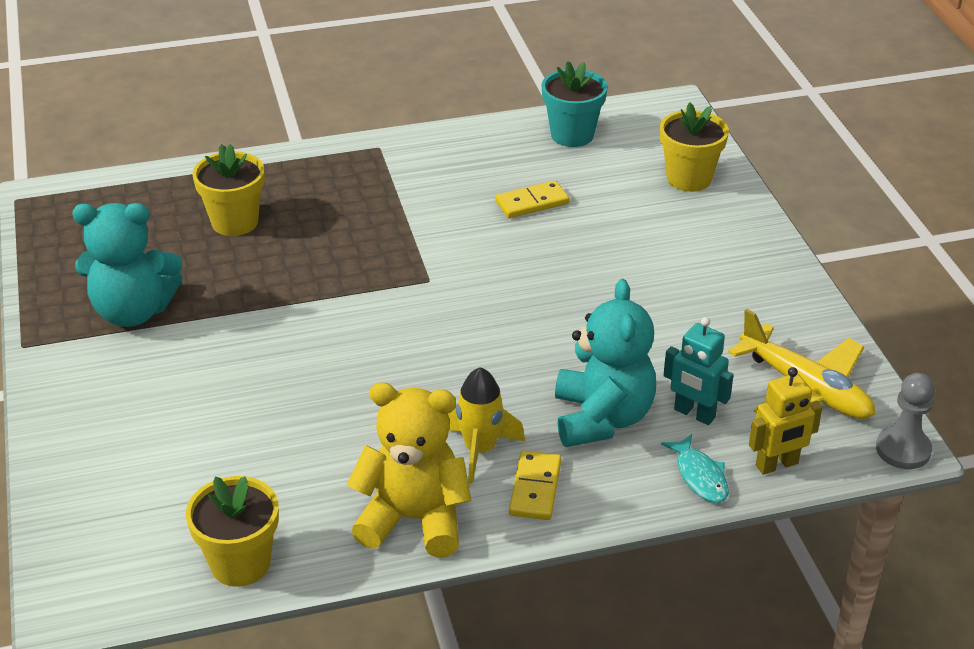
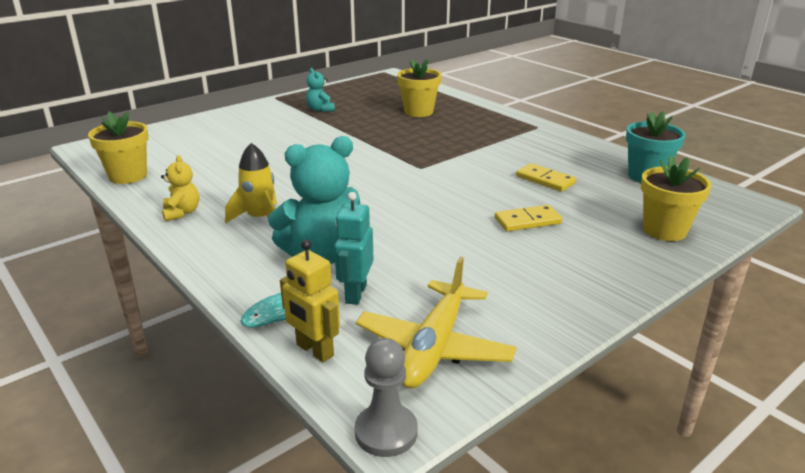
camera: 65 degrees right, 10 degrees down
turquoise teddy bear [72,203,182,327] -> turquoise teddy bear [306,68,335,112], size x0.51
yellow teddy bear [347,382,472,558] -> yellow teddy bear [161,155,199,221], size x0.51
yellow domino [509,450,562,520] -> yellow domino moved to [495,205,562,232]

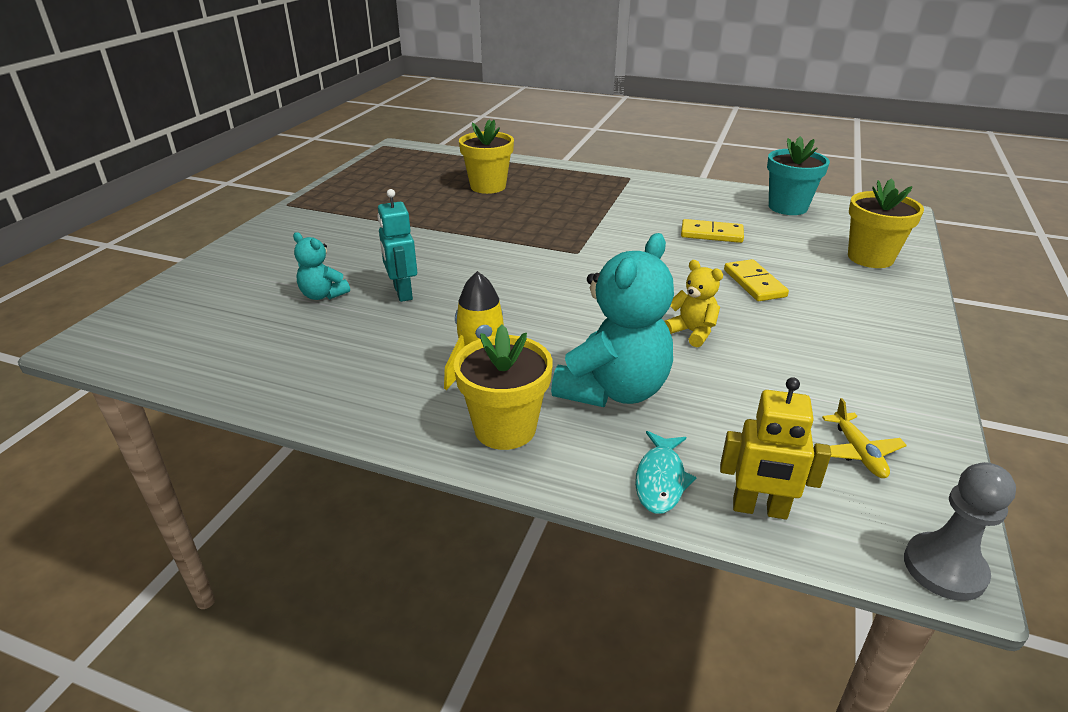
camera: 30 degrees left, 5 degrees up
yellow flower pot [88,112,149,184] -> yellow flower pot moved to [454,324,553,450]
yellow teddy bear [161,155,199,221] -> yellow teddy bear moved to [664,260,723,347]
turquoise teddy bear [306,68,335,112] -> turquoise teddy bear moved to [293,232,350,300]
turquoise robot [334,192,373,305] -> turquoise robot moved to [377,189,417,302]
yellow plane [356,257,517,388] -> yellow plane [822,398,907,478], size x0.48
yellow domino [495,205,562,232] -> yellow domino turned 60 degrees counterclockwise [724,259,789,301]

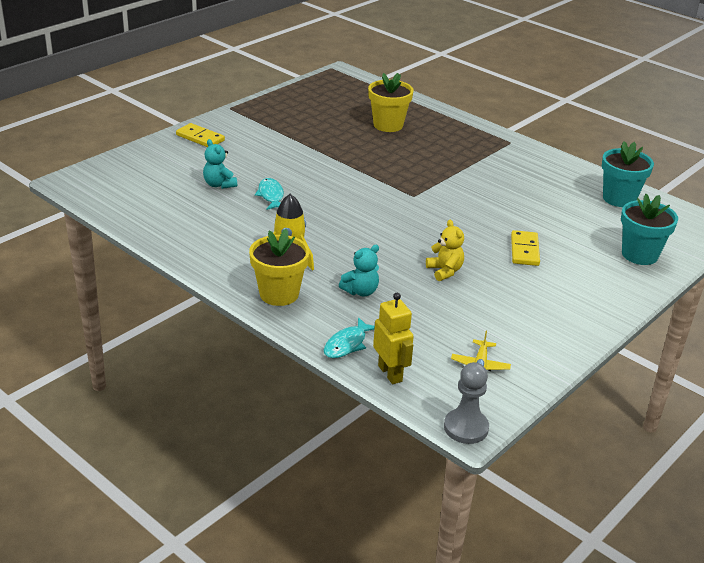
camera: 20 degrees right, 0 degrees up
turquoise robot [377,189,417,302] -> turquoise fish [255,178,284,210]
turquoise teddy bear [551,233,674,407] -> turquoise teddy bear [339,245,379,296], size x0.51
yellow domino [681,219,744,243] -> yellow domino moved to [176,123,225,147]
yellow robot [720,377,831,519] -> yellow robot turned 150 degrees counterclockwise [373,293,414,384]
yellow flower pot [848,178,924,268] -> turquoise flower pot [621,194,678,265]

